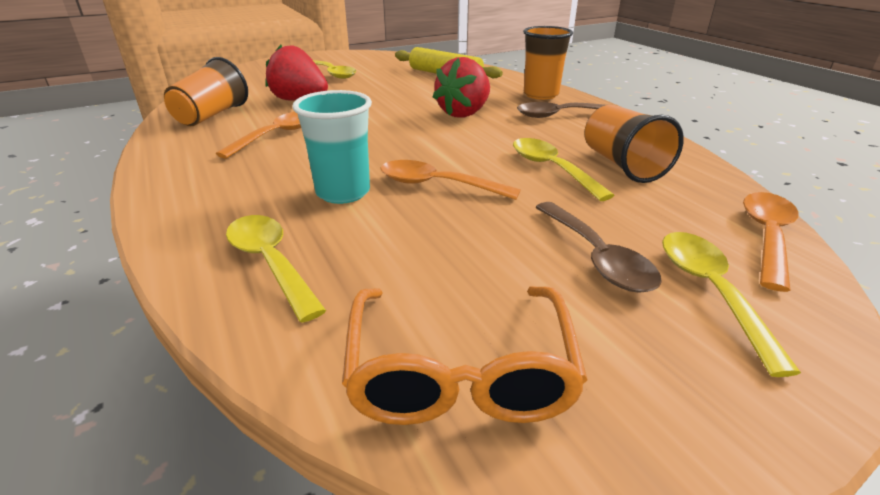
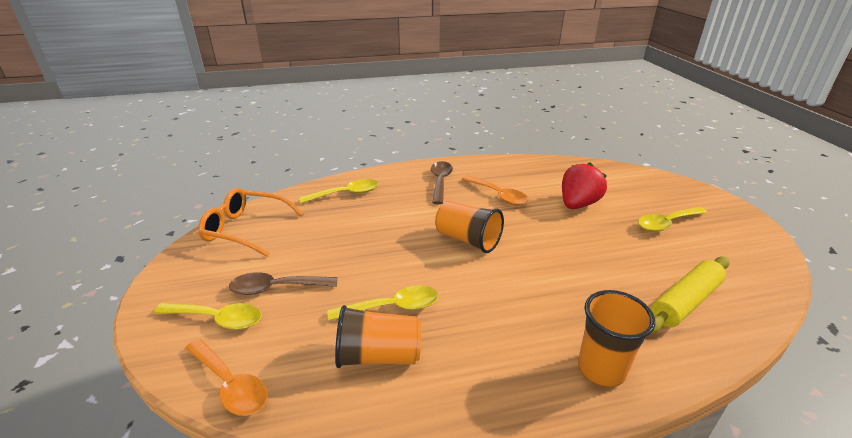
camera: 105 degrees right, 0 degrees up
orange cup [164,57,248,126] -> orange cup moved to [435,201,504,253]
turquoise cup [293,90,372,204] -> none
orange spoon [380,160,521,200] -> none
red strawberry [433,57,490,118] -> none
brown spoon [517,102,605,118] -> brown spoon moved to [431,161,453,204]

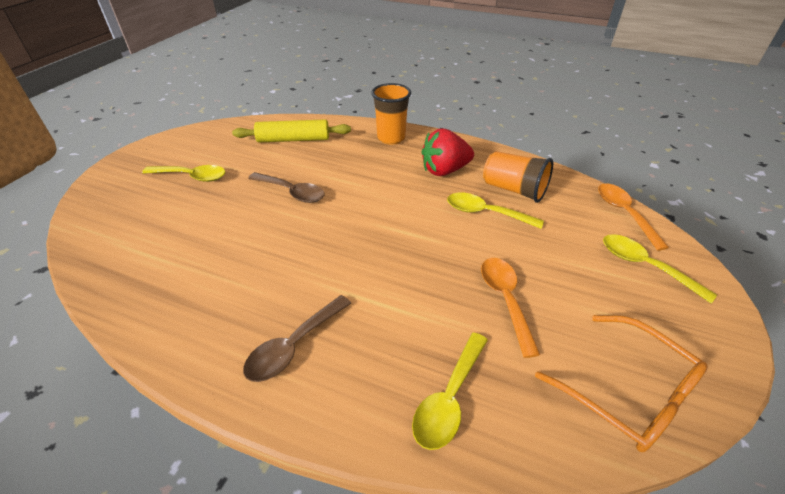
camera: 145 degrees left, 10 degrees up
brown spoon [229,272,338,295] -> brown spoon moved to [248,172,324,203]
yellow spoon [299,179,379,203] -> yellow spoon turned 75 degrees counterclockwise [412,332,488,450]
orange cup [435,201,504,253] -> none
orange spoon [462,175,529,205] -> orange spoon moved to [481,258,540,358]
red strawberry [562,162,607,209] -> red strawberry moved to [422,129,474,176]

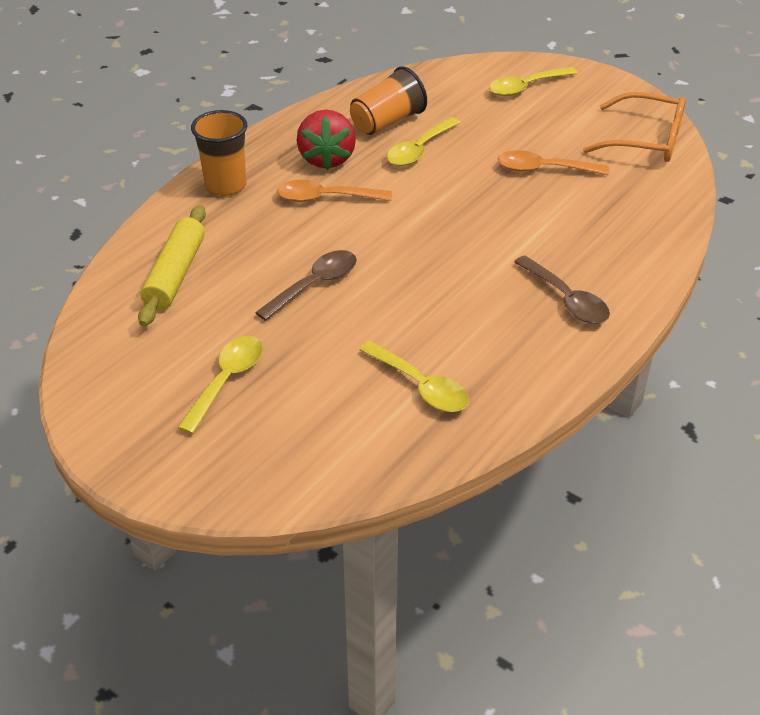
camera: 75 degrees left, 0 degrees up
yellow spoon [412,332,488,450] -> yellow spoon moved to [360,341,469,412]
orange glasses [535,315,708,452] -> orange glasses turned 45 degrees clockwise [583,92,686,162]
orange spoon [598,183,669,251] -> orange spoon moved to [277,180,392,202]

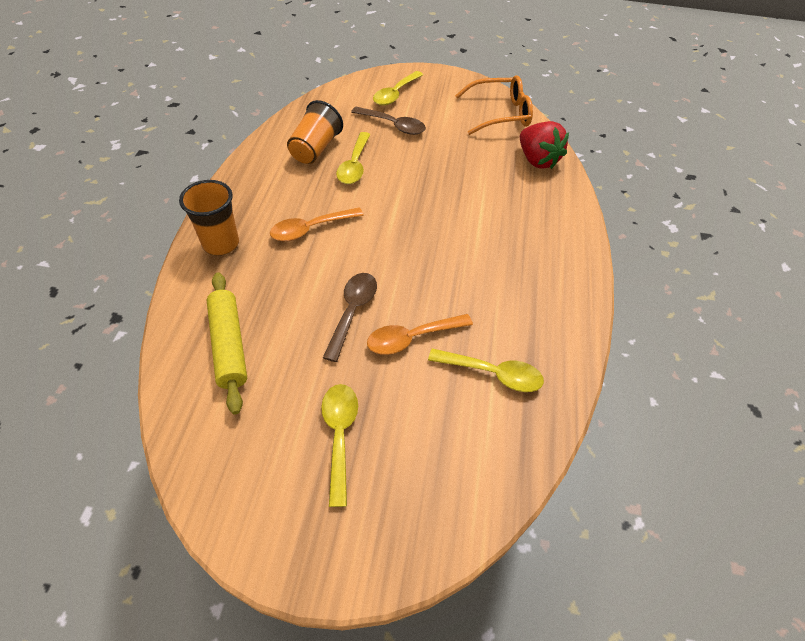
camera: 30 degrees left, 10 degrees up
red strawberry [297,110,356,170] -> red strawberry moved to [520,121,569,169]
orange spoon [498,150,609,175] -> orange spoon moved to [367,314,473,355]
brown spoon [514,256,610,324] -> brown spoon moved to [351,107,426,135]

